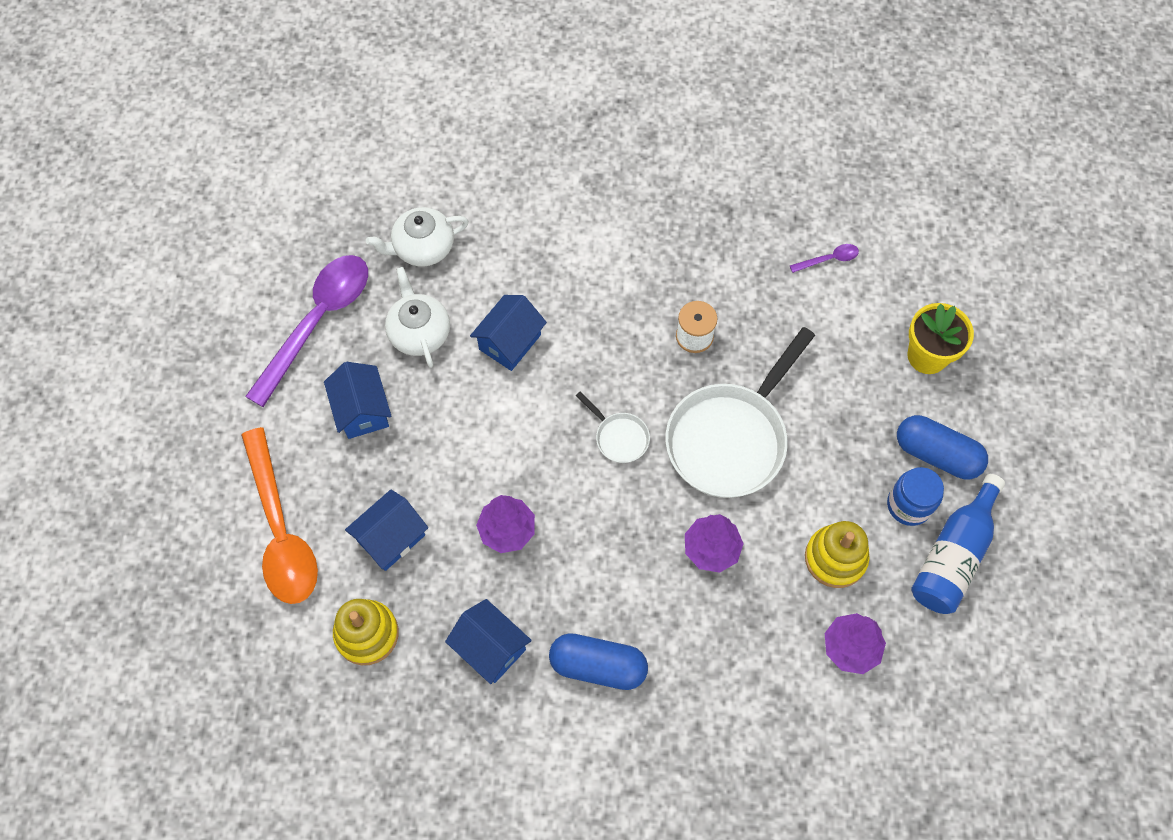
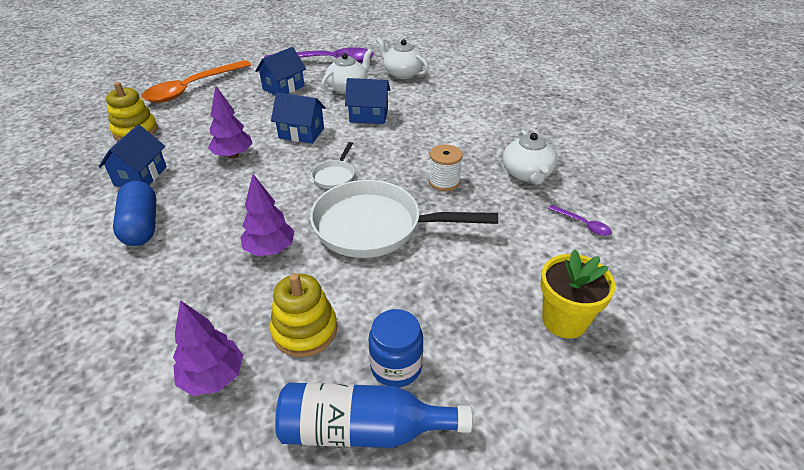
camera: 60 degrees right, 25 degrees down
blue house [345,490,428,571] -> blue house moved to [271,93,326,144]
blue capsule [897,415,988,479] -> none
none -> white teapot [503,130,557,185]

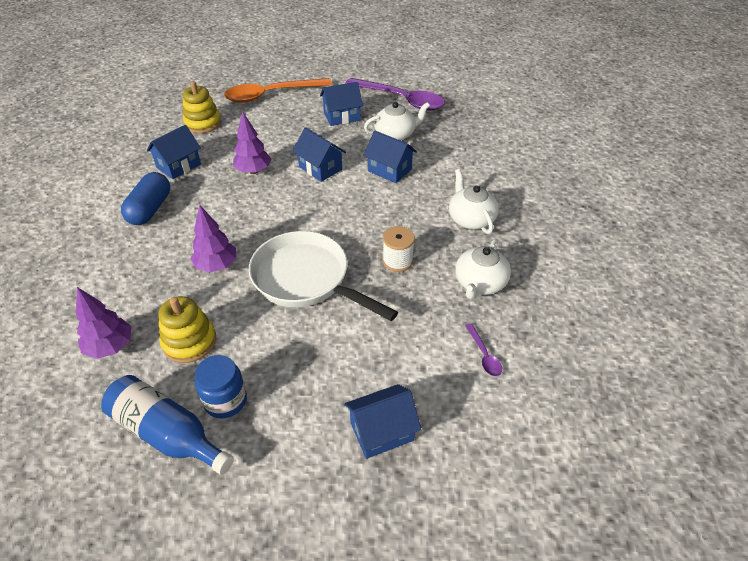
camera: 30 degrees right, 5 degrees up
white pan [311,142,355,189] -> none
white teapot [376,37,429,79] -> white teapot moved to [449,169,499,234]
yellow flower pot [540,249,615,339] -> blue house [344,384,422,459]

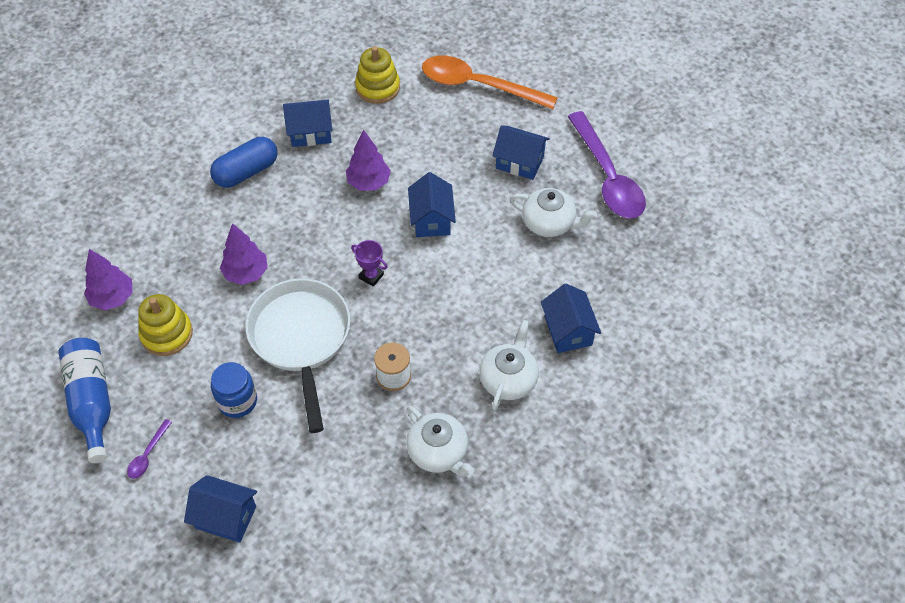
camera: 40 degrees right, 10 degrees up
blue jar [195,355,247,419] -> blue jar moved to [211,362,257,418]
blue house [363,131,417,183] -> blue house moved to [541,284,601,353]
white teapot [455,239,511,299] -> white teapot turned 105 degrees counterclockwise [406,406,474,477]
purple spoon [465,323,502,376] -> purple spoon moved to [127,419,172,479]
none -> purple trophy [351,240,388,287]

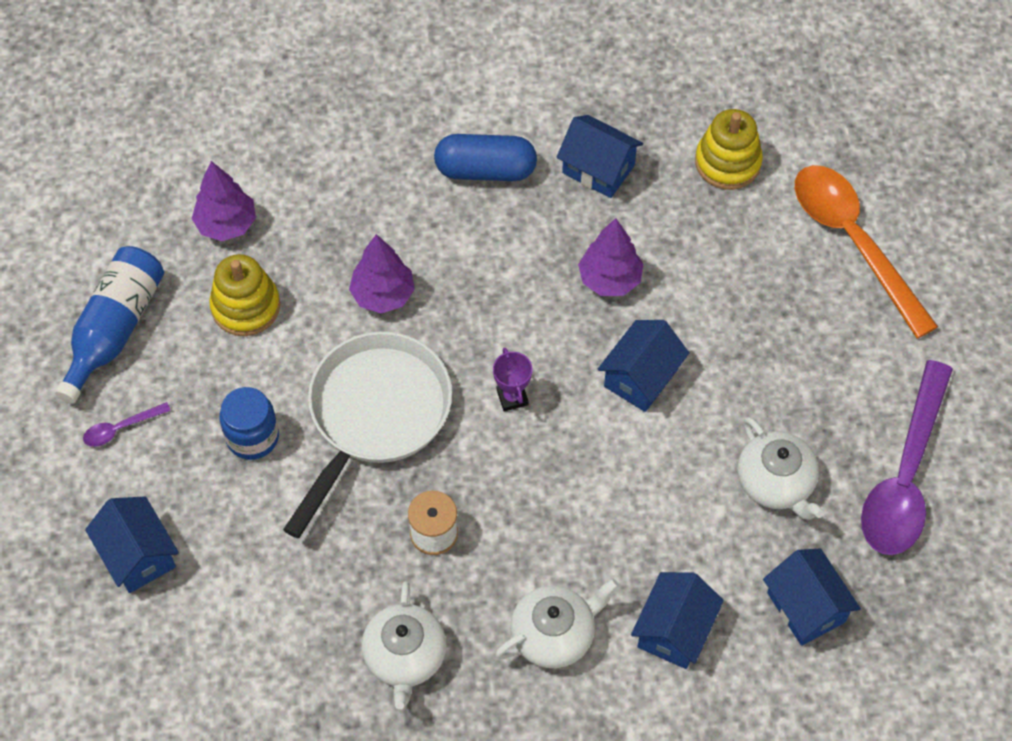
camera: 40 degrees right, 5 degrees up
blue house [492,126,550,180] -> blue house moved to [763,549,861,646]

